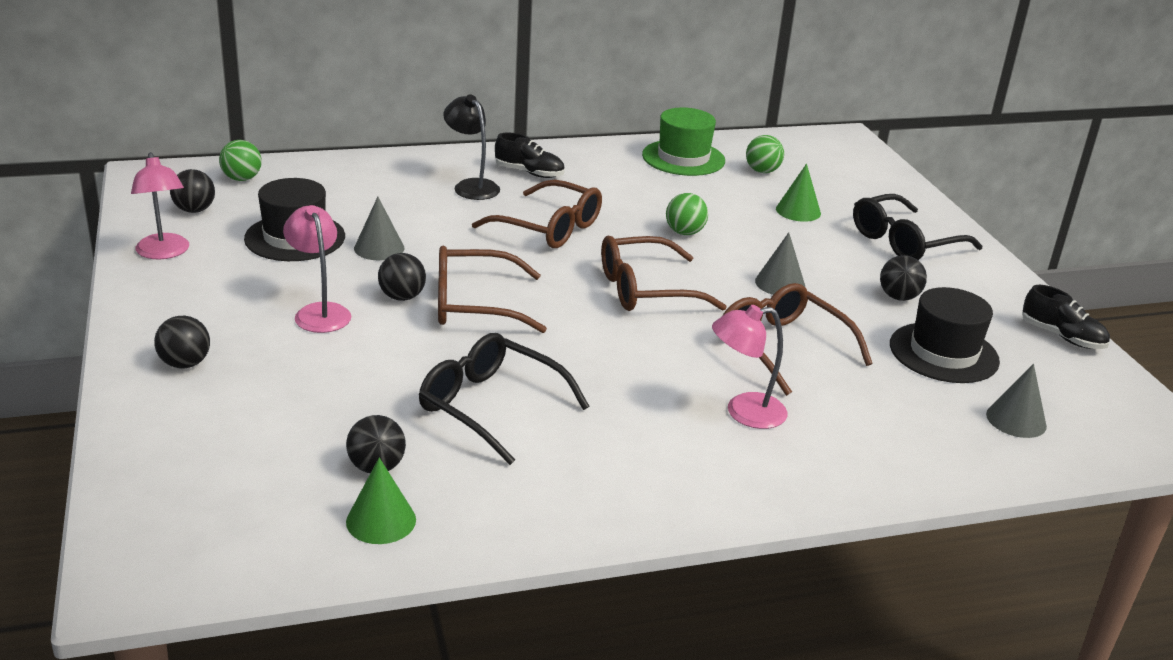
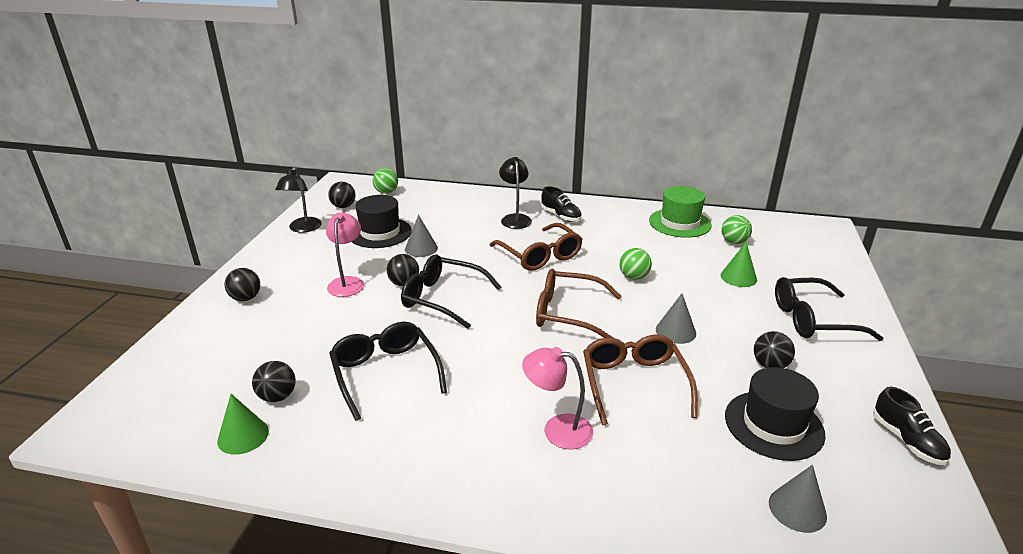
camera: 30 degrees right, 0 degrees up
pink lamp [131,152,189,259] -> black lamp [275,167,322,233]
brown glasses [438,246,547,333] -> black glasses [401,254,502,329]

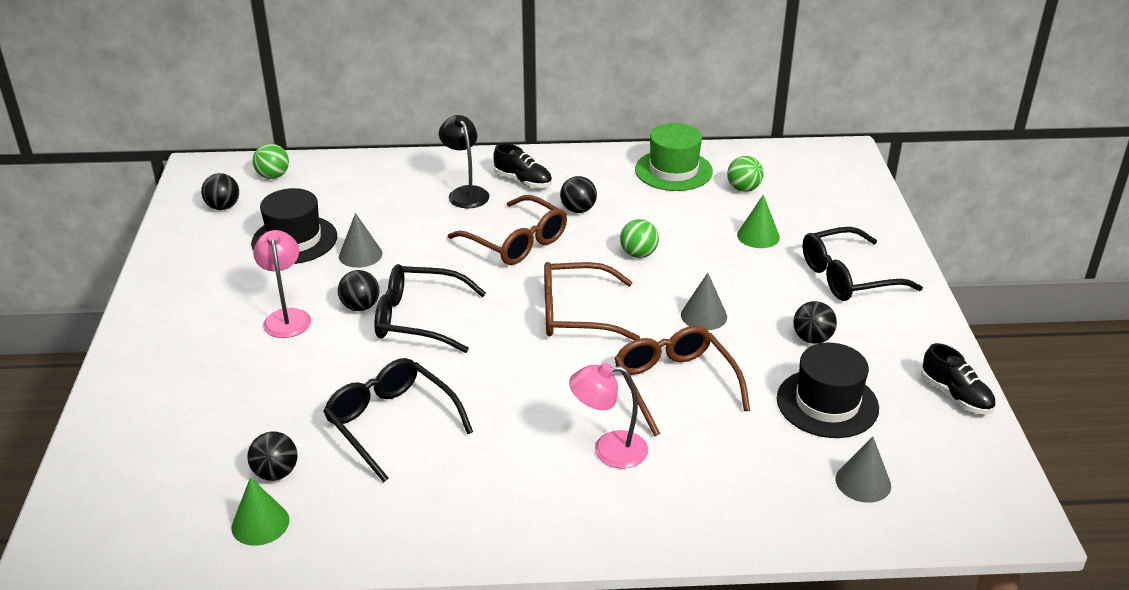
camera: 15 degrees left, 5 degrees up
black ball [225,268,260,301] -> black ball moved to [560,176,597,213]
black lamp [275,167,322,233] -> none

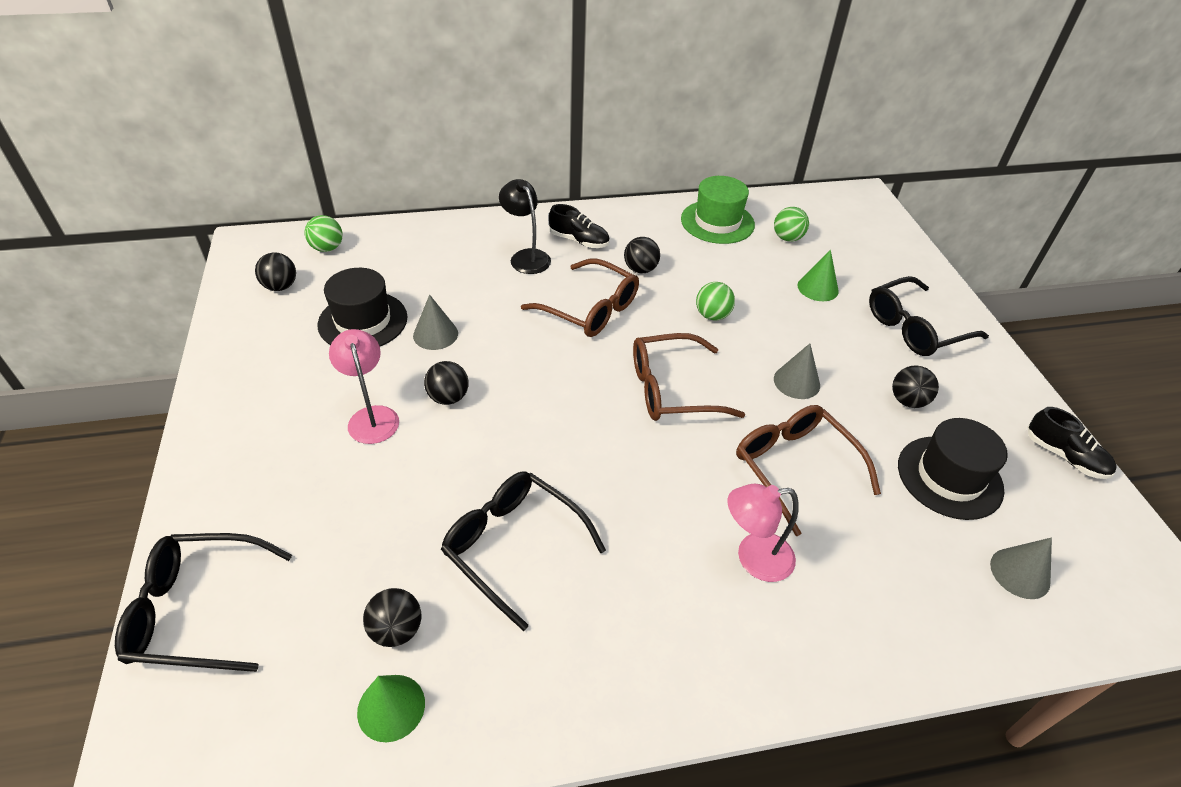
camera: 10 degrees left, 10 degrees up
black glasses [374,264,486,353] -> black glasses moved to [115,533,292,672]

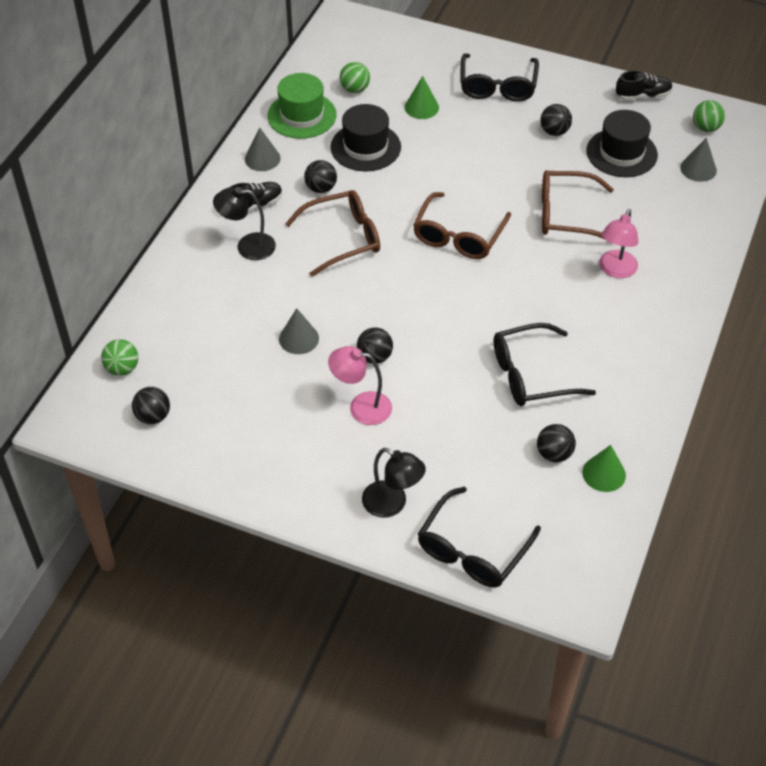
camera: 55 degrees left, 5 degrees up
black hat [318,268,408,346] -> black hat moved to [331,104,401,171]
green ball [696,282,735,320] -> green ball moved to [693,100,725,132]
grey cone [774,343,820,399] -> grey cone moved to [245,127,281,171]
none -> black lamp [362,448,426,518]

